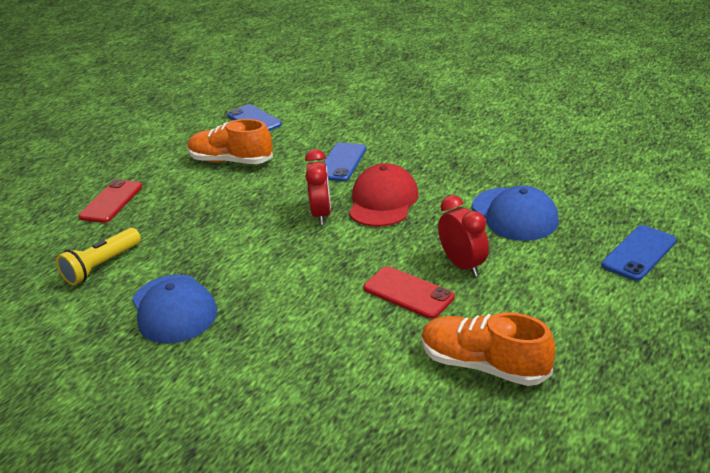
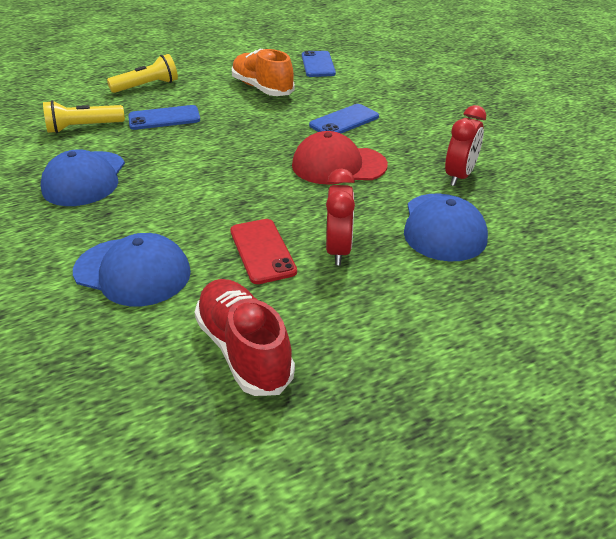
camera: 30 degrees right, 5 degrees up
red phone [78,179,142,223] -> yellow flashlight [107,54,178,93]
red clock [305,149,331,225] -> red clock moved to [445,105,486,186]
red cap [349,163,418,227] -> red cap turned 135 degrees counterclockwise [292,131,388,184]
orange shoe [422,312,555,386] -> red shoe [194,279,295,396]
blue phone [602,225,676,281] -> blue phone moved to [128,105,200,130]
none -> blue cap [73,233,191,306]

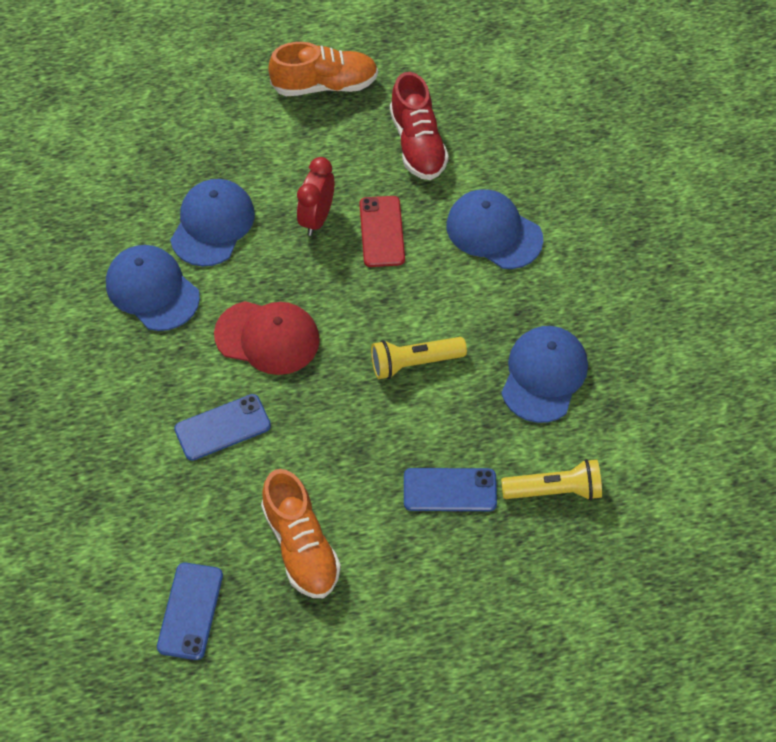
camera: 165 degrees left, 20 degrees up
yellow flashlight [107,54,178,93] -> yellow flashlight moved to [371,337,467,379]
red clock [445,105,486,186] -> blue cap [106,245,200,331]
none -> orange shoe [268,42,378,96]

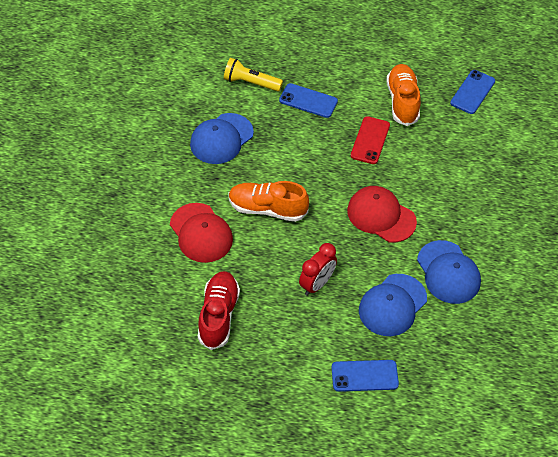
camera: 160 degrees left, 5 degrees down
blue phone [174,394,271,461] -> blue phone moved to [331,360,399,392]
orange shoe [268,42,378,96] -> orange shoe moved to [228,181,309,222]
red phone [360,196,405,267] -> red phone moved to [351,116,390,164]
yellow flashlight [371,337,467,379] -> none
blue cap [446,189,543,269] -> red cap [170,203,233,263]

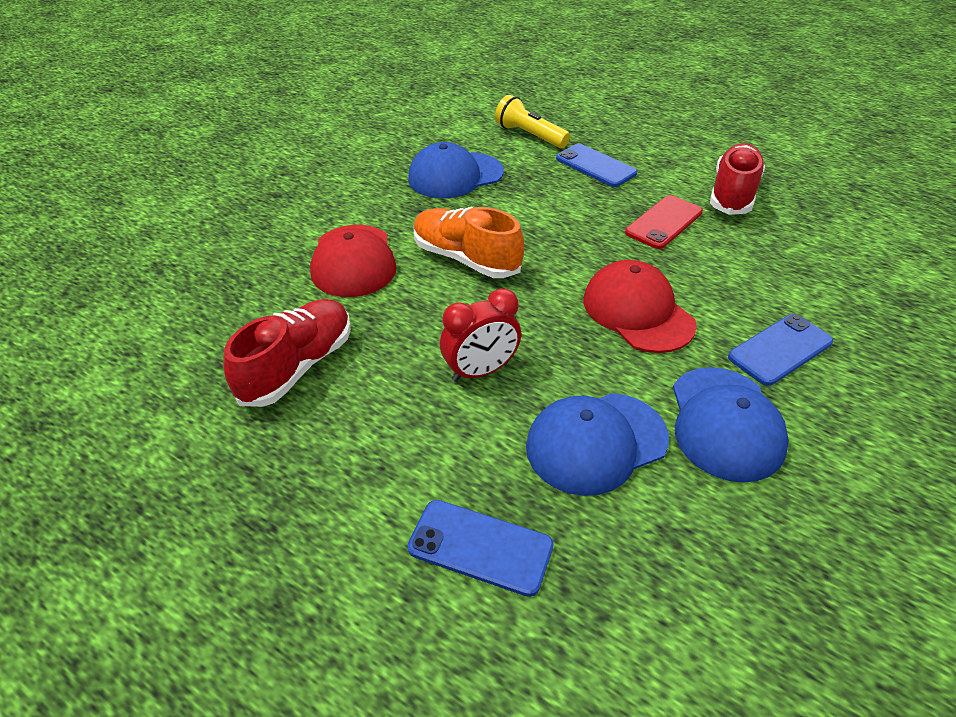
camera: 25 degrees right, 10 degrees down
orange shoe [386,64,421,126] -> red shoe [710,143,765,215]
blue phone [450,70,495,114] -> blue phone moved to [728,314,833,386]

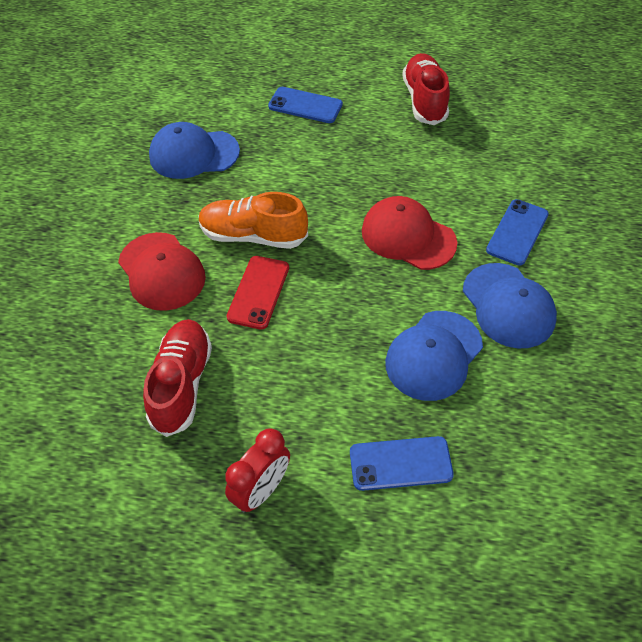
camera: 25 degrees left, 10 degrees up
blue cap [408,142,504,198] -> blue cap turned 45 degrees clockwise [149,122,240,179]
red clock [440,289,521,382] -> red clock moved to [225,428,290,512]
yellow flashlight [495,95,570,148] -> none
red phone [625,195,703,249] -> red phone moved to [227,256,289,330]

